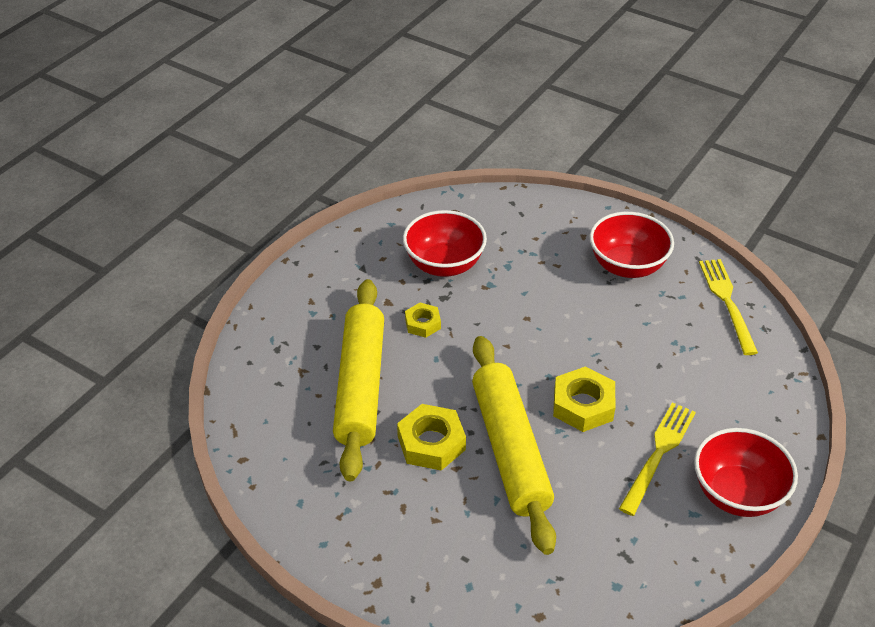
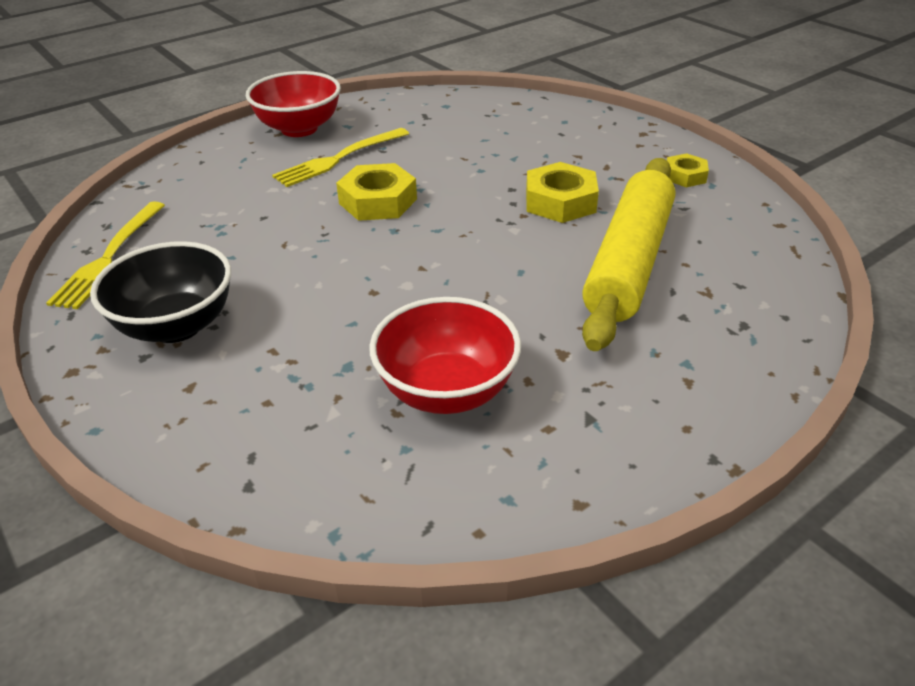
camera: 160 degrees left, 5 degrees down
yellow nut [405,303,441,338] -> yellow nut moved to [667,153,709,187]
yellow rolling pin [472,336,556,555] -> none
red bowl [589,212,674,278] -> black bowl [90,241,231,343]

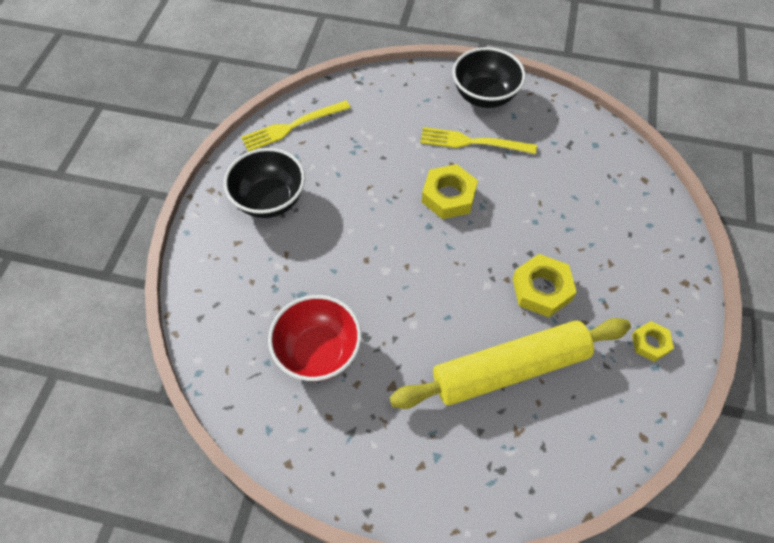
camera: 50 degrees right, 20 degrees up
red bowl [246,71,341,137] -> black bowl [452,47,526,108]

